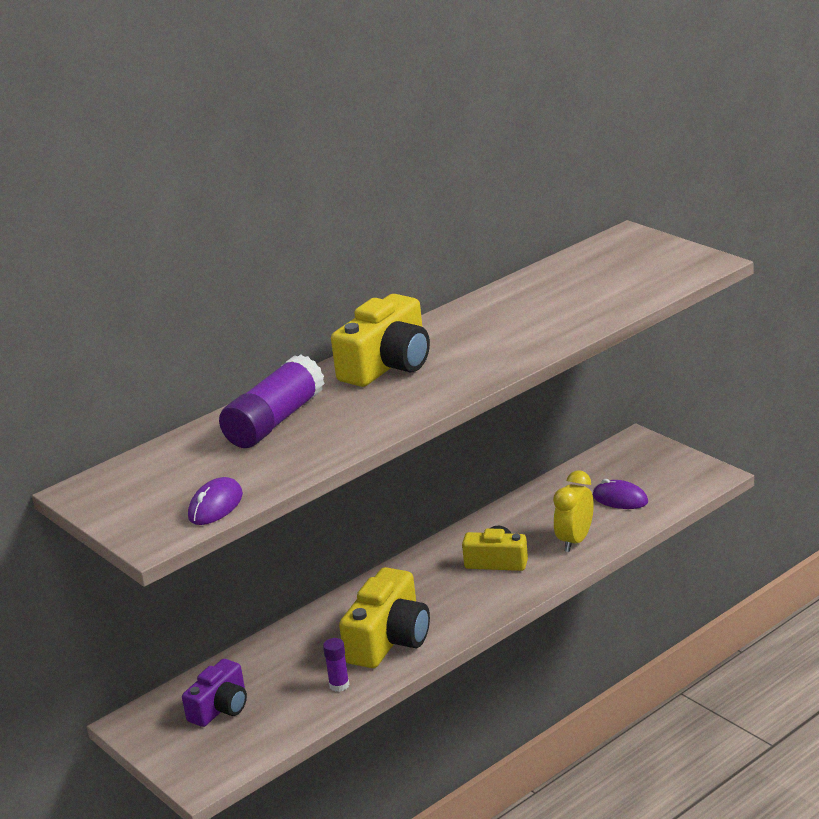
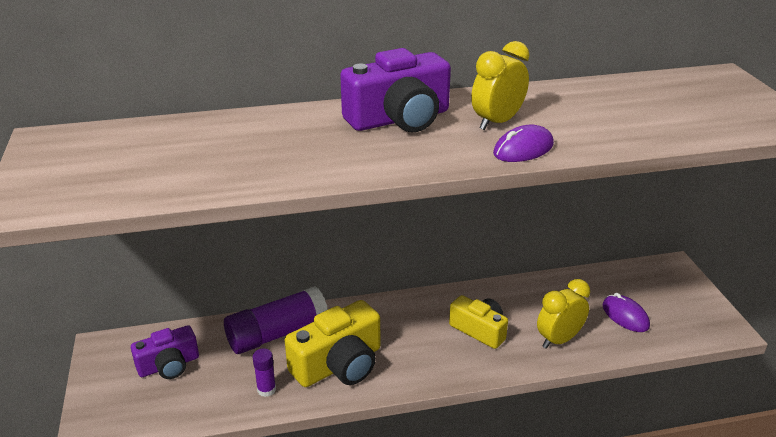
camera: 25 degrees right, 5 degrees up
purple mouse [188,477,243,525] -> purple mouse moved to [493,125,554,162]
purple glue stick [219,354,325,448] -> purple glue stick moved to [224,286,328,354]
yellow camera [331,294,430,387] -> purple camera [340,48,451,132]
none -> yellow clock [471,41,529,130]

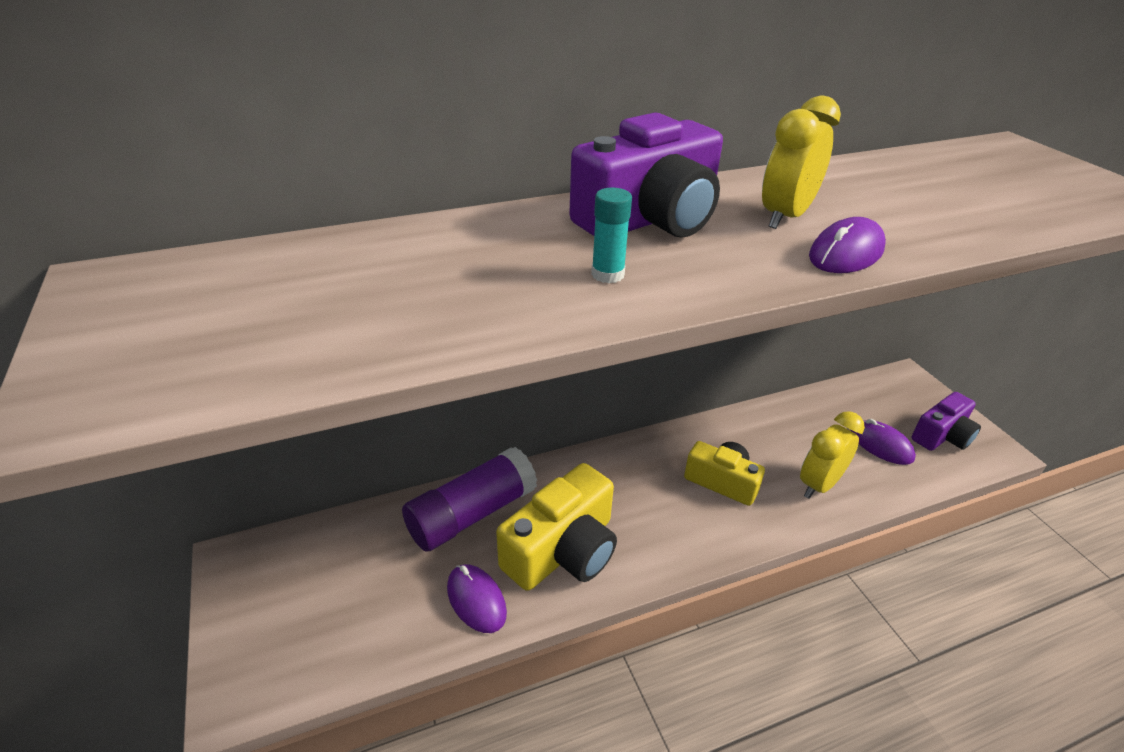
camera: 10 degrees left, 5 degrees up
purple camera [131,325,199,379] -> purple camera moved to [911,392,981,451]
purple glue stick [252,348,276,397] -> purple mouse [447,564,507,633]
none -> turquoise glue stick [591,188,632,283]

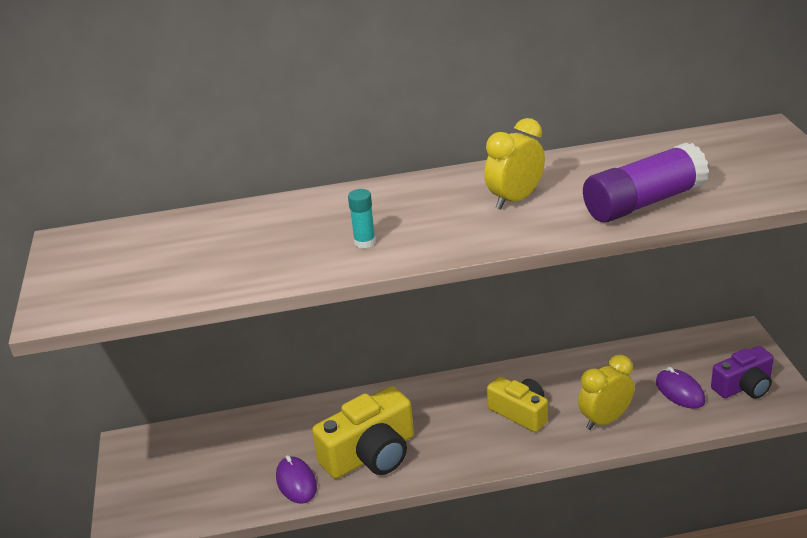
camera: 15 degrees right, 5 degrees down
purple glue stick [402,447,537,552] -> purple glue stick moved to [583,142,709,223]
purple camera [569,113,723,237] -> none
purple mouse [809,217,886,273] -> none

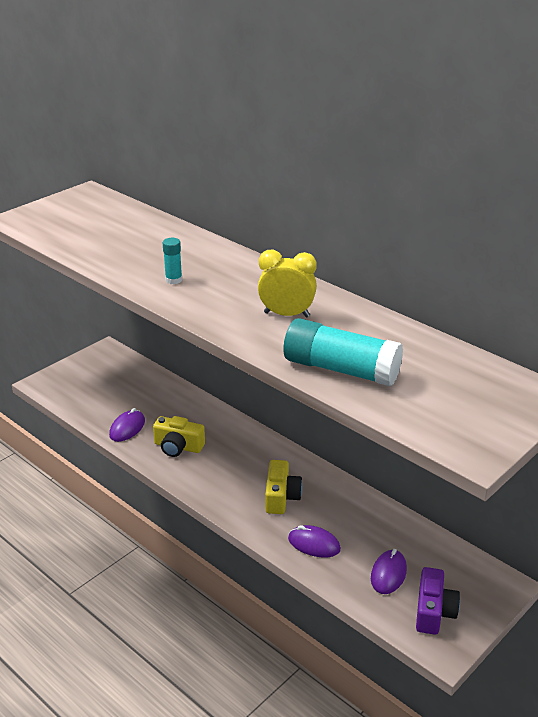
camera: 50 degrees right, 0 degrees up
yellow camera [312,386,414,479] -> yellow camera [153,416,205,457], size x0.64
yellow clock [578,355,635,430] -> purple mouse [288,525,341,557]
purple glue stick [583,142,709,223] -> turquoise glue stick [283,318,403,386]
purple camera [711,346,774,399] -> purple camera turned 105 degrees counterclockwise [416,567,460,635]

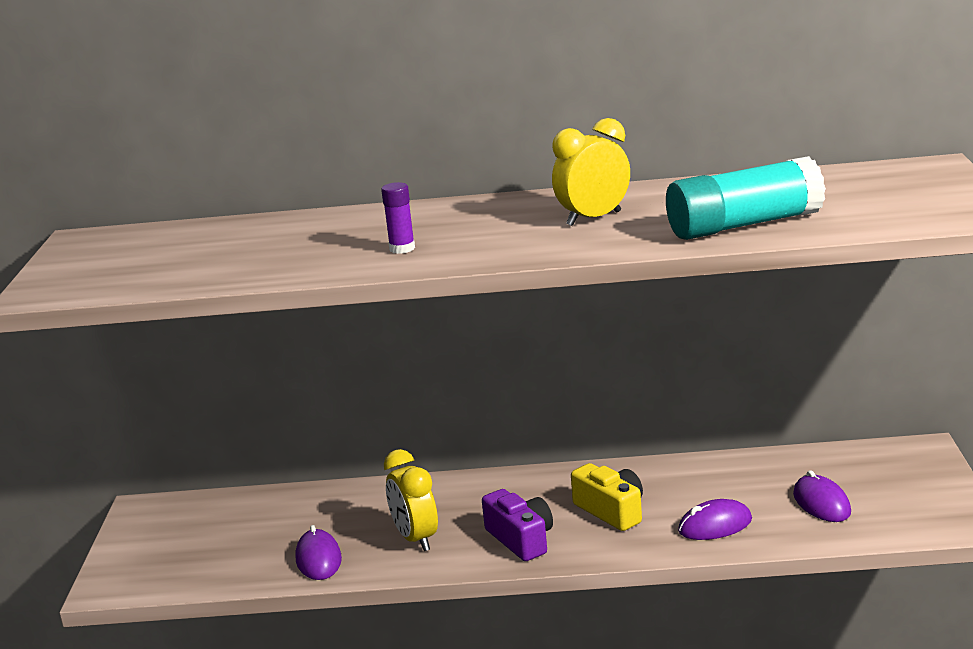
camera: 40 degrees left, 10 degrees down
yellow camera [153,416,205,457] -> yellow clock [384,449,438,551]
turquoise glue stick [163,238,182,284] -> purple glue stick [381,182,415,254]
purple camera [416,567,460,635] -> purple camera moved to [482,489,553,561]

